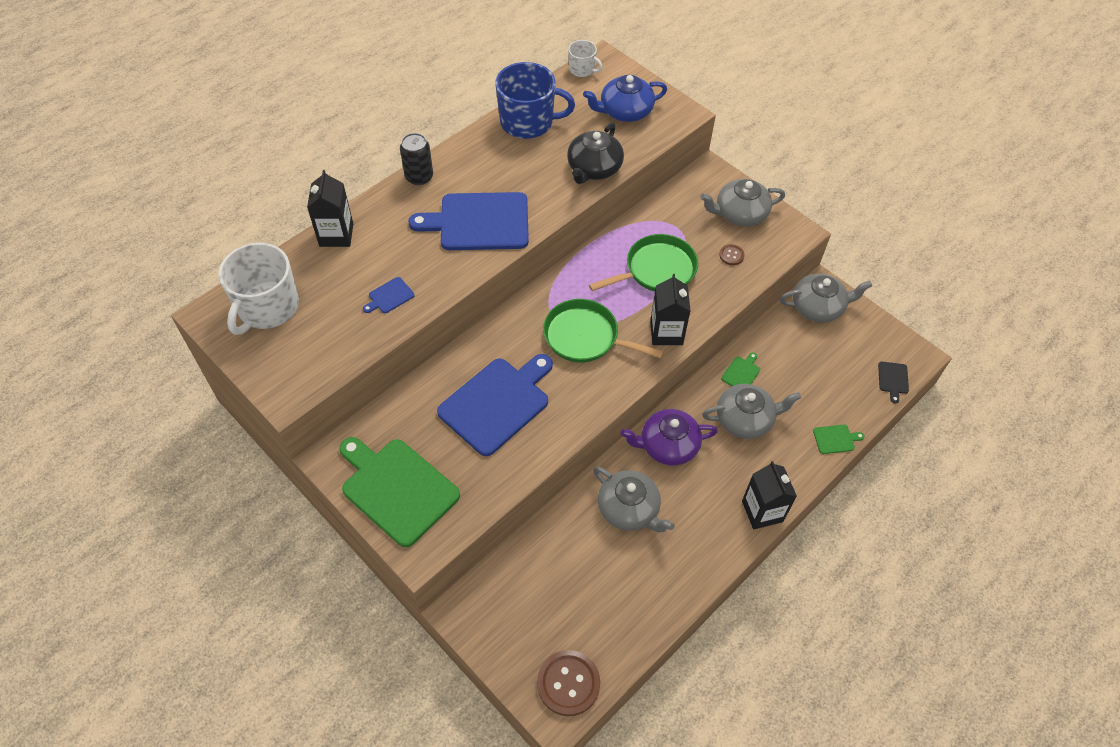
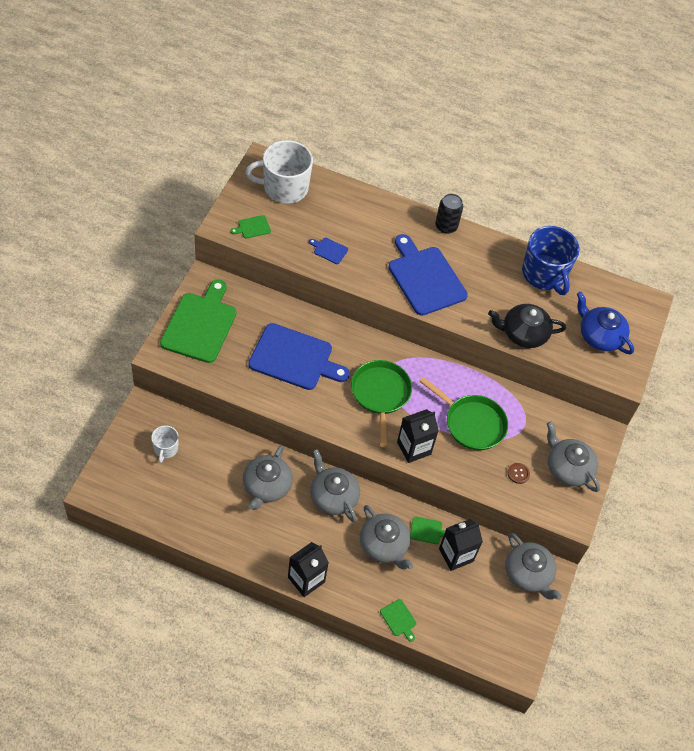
camera: 60 degrees right, 0 degrees up
black carton [307,170,353,247] -> black carton moved to [439,519,483,571]
brown button [537,650,600,716] -> none
white mug [568,40,603,77] -> white mug moved to [151,425,179,463]
purple teapot [620,409,718,465] -> grey teapot [310,449,360,522]
black cutting board [878,362,909,404] -> none
none -> green cutting board [231,215,271,238]

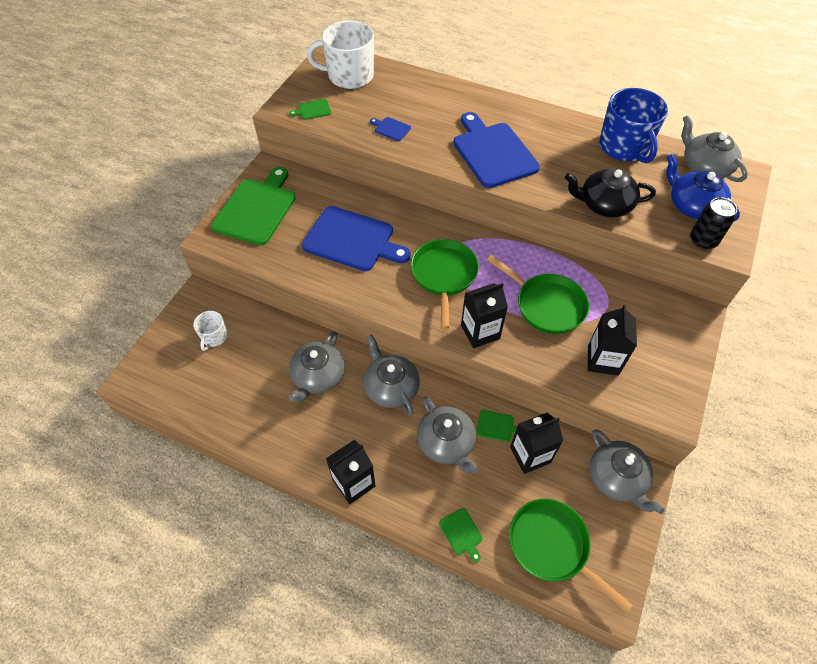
camera: 10 degrees right, 0 degrees up
black can [435,194,463,234] -> black can moved to [690,197,737,250]
brown button [508,463,530,484] -> black carton [588,305,637,376]
grey teapot [547,422,600,492] -> grey teapot moved to [682,115,748,182]
none -> green pan [509,499,633,612]

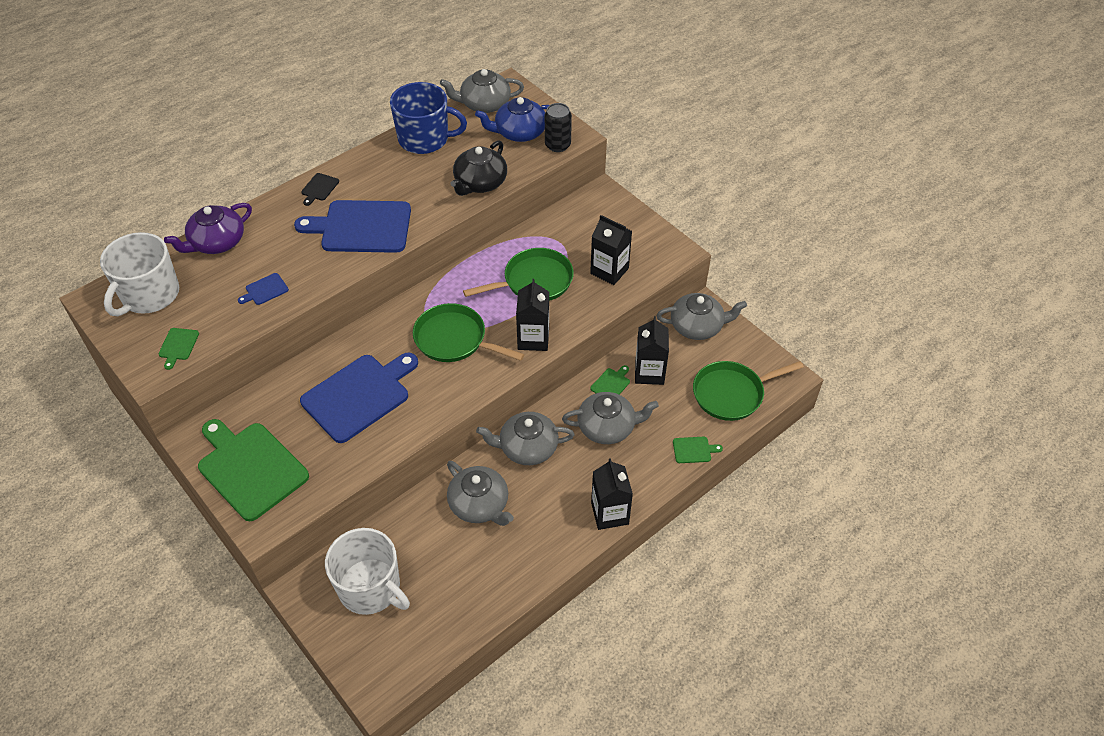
camera: 65 degrees left, 5 degrees down
white mug [193,311,228,351] -> white mug [325,528,410,615], size x1.97
none -> purple teapot [164,203,252,254]
none -> black cutting board [301,173,339,206]

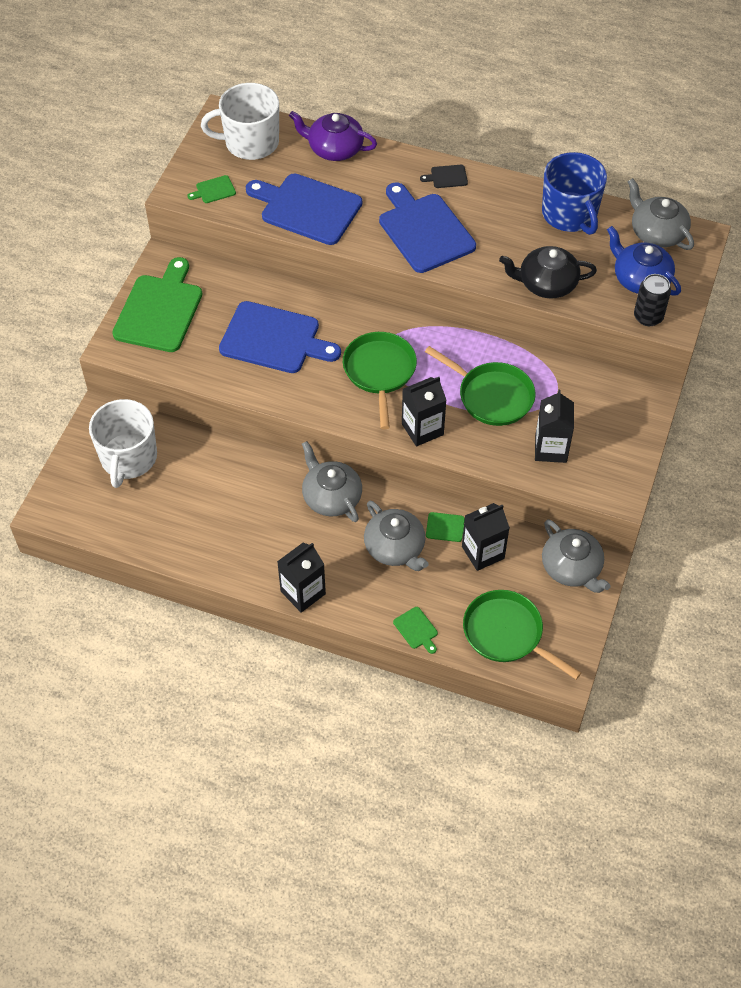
camera: 60 degrees right, 5 degrees up
blue cutting board [238,273,289,305] -> blue cutting board [246,173,362,245], size x2.44
grey teapot [447,461,514,526] -> none

